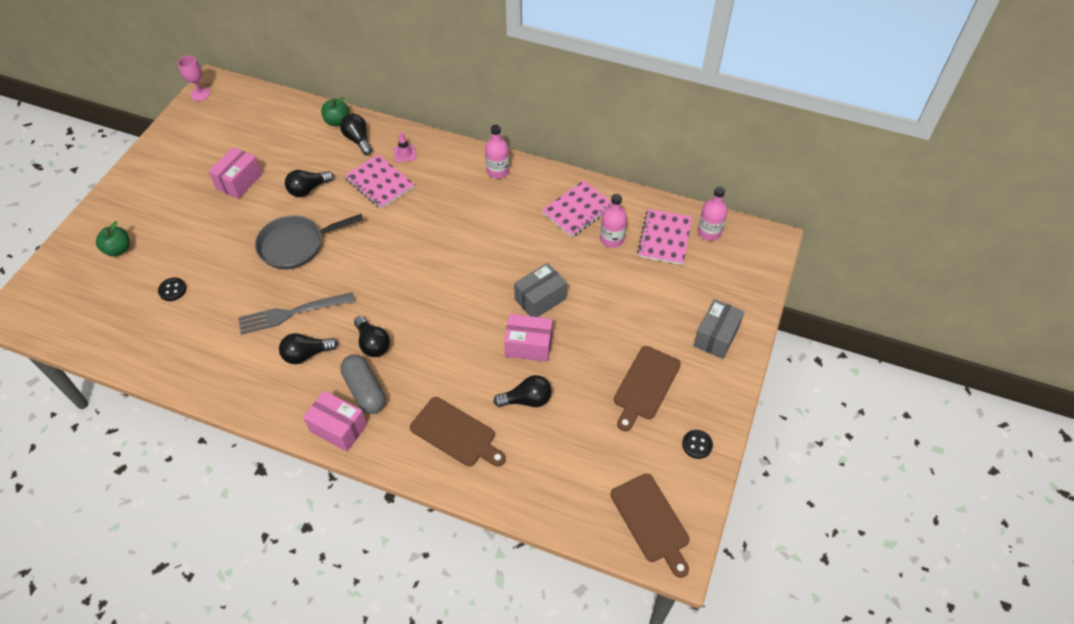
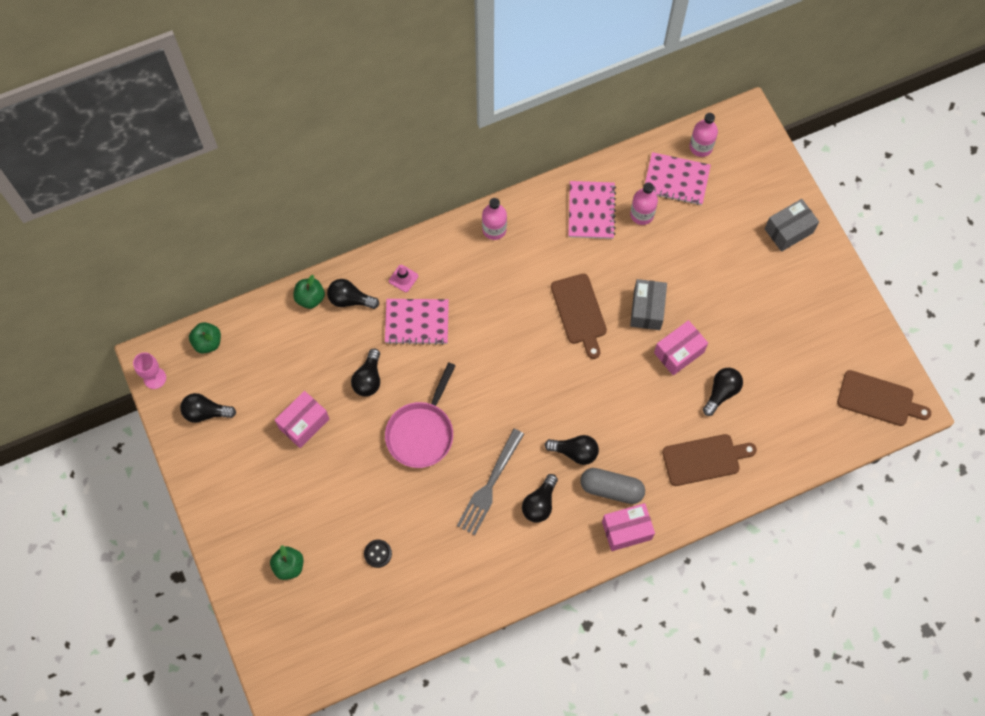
camera: 45 degrees left, 15 degrees up
pink box [209,147,262,199] -> pink box turned 60 degrees clockwise [275,391,329,448]
grey pan [255,214,363,269] -> pink pan [385,362,456,468]
brown cutting board [614,346,681,431] -> brown cutting board moved to [551,274,607,359]
pink notebook [637,209,692,265] -> pink notebook turned 45 degrees counterclockwise [645,152,711,205]
black button [682,430,713,459] -> none
grey box [693,299,744,359] -> grey box turned 75 degrees clockwise [765,199,819,252]
none -> black light bulb [180,393,236,423]
none -> green apple [189,322,221,353]

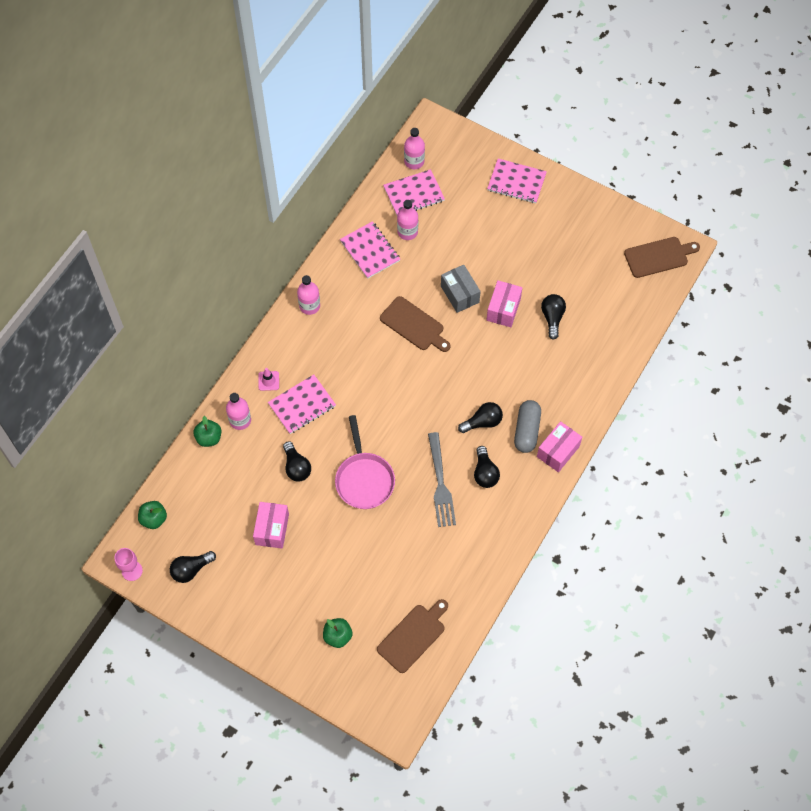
camera: 35 degrees left, 5 degrees down
black light bulb [327,279,379,309] -> pink bottle [226,393,251,430]
black button [364,540,392,568] -> none
grey capsule [580,468,645,504] -> grey capsule turned 60 degrees counterclockwise [514,400,541,453]
brown cutting board [662,434,757,486] -> brown cutting board moved to [377,599,448,673]
grey box [765,199,819,252] -> pink notebook [487,158,547,203]

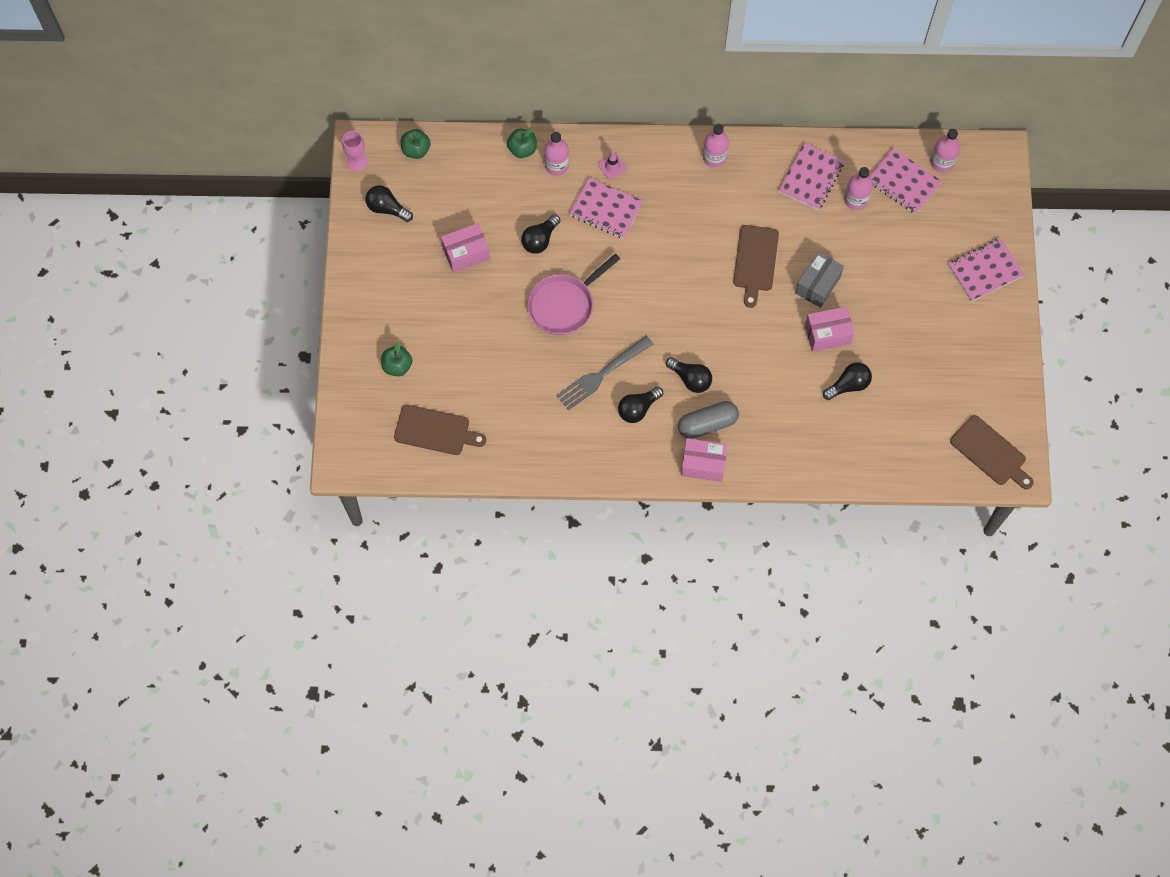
camera: 60 degrees right, 5 degrees up
pink notebook [487,158,547,203] -> pink notebook turned 75 degrees clockwise [948,238,1024,302]

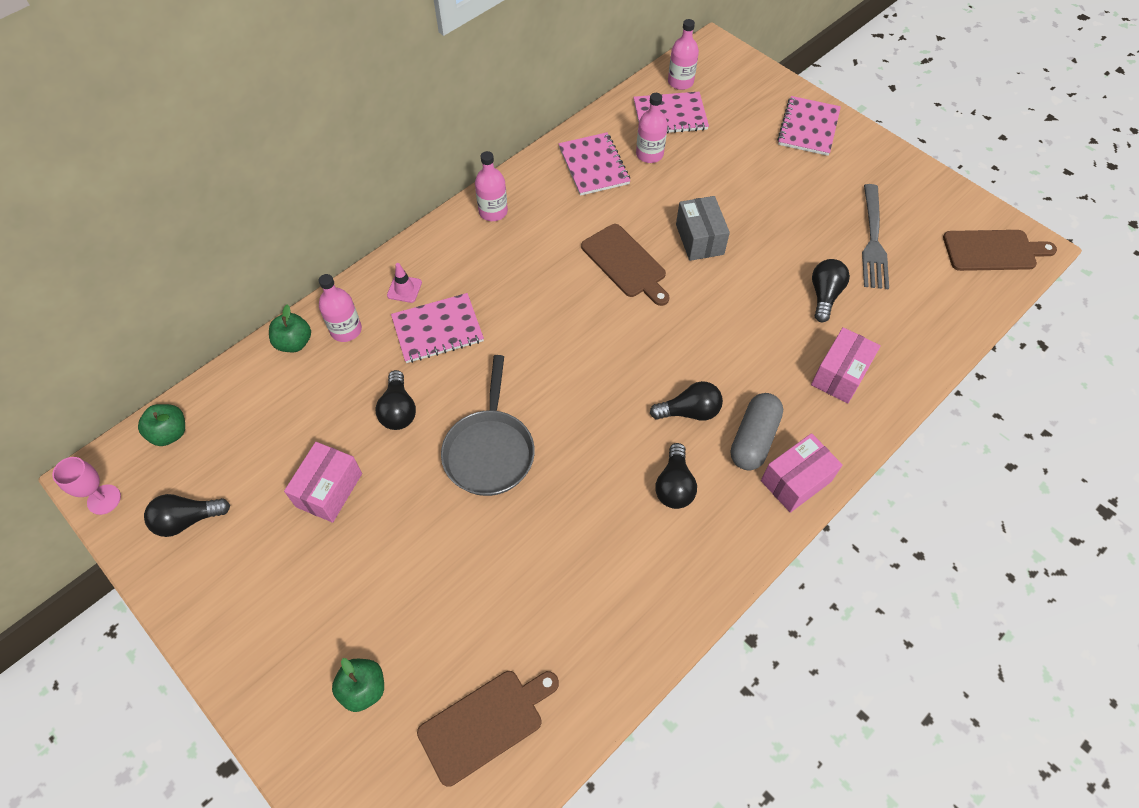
camera: 45 degrees left, 10 degrees down
pink pan [527,254,620,335] -> grey pan [441,355,535,496]
grey fork [556,336,653,410] -> grey fork moved to [862,184,889,290]
pink box [805,306,855,352] -> pink box moved to [811,327,881,404]

